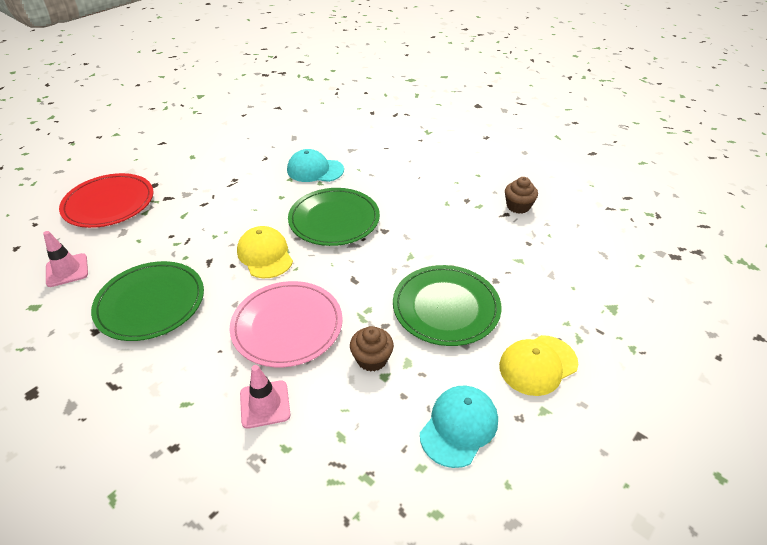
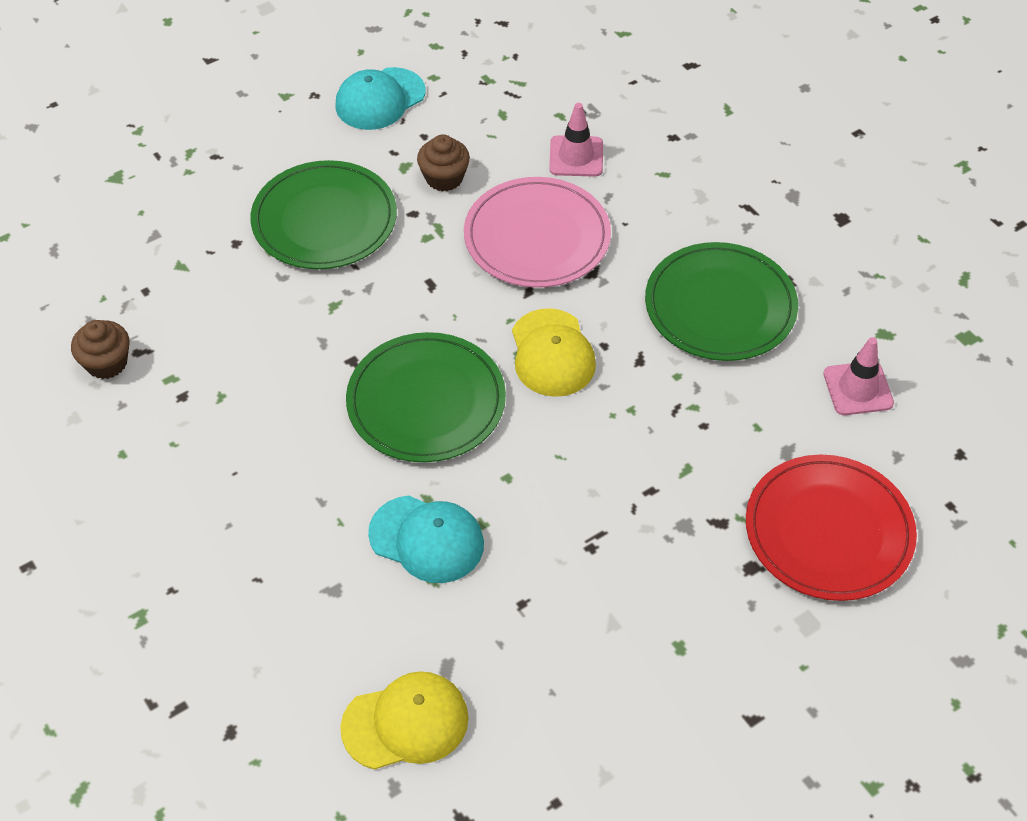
camera: 165 degrees left, 10 degrees up
yellow cap [499,335,578,396] -> yellow cap moved to [340,671,469,770]

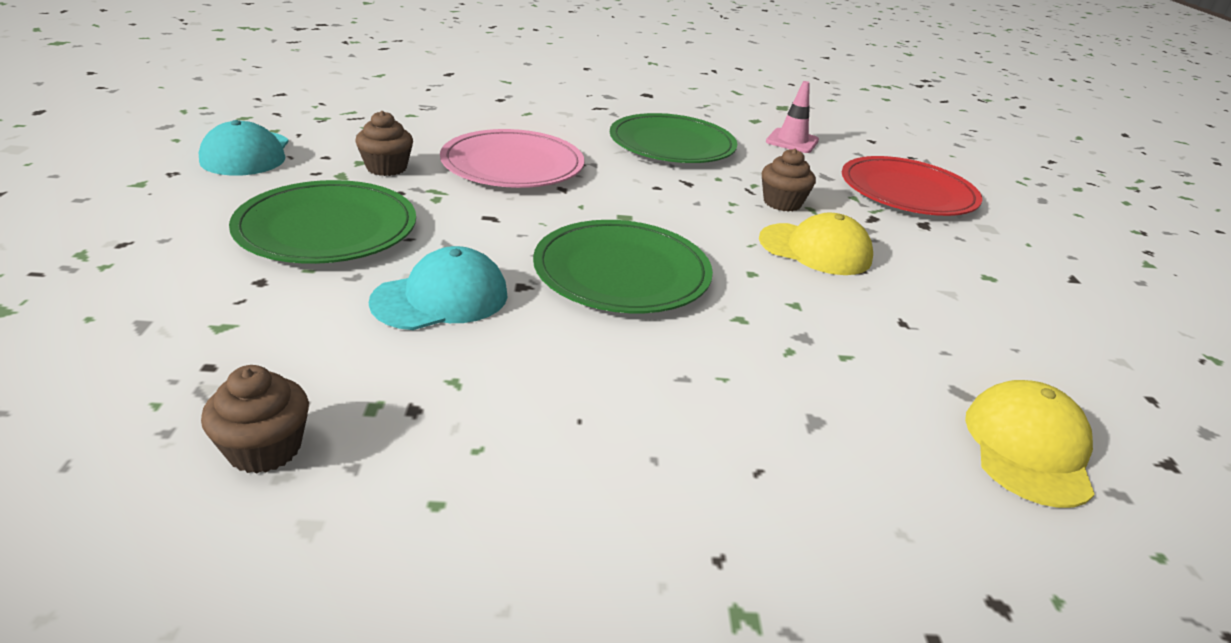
camera: 60 degrees left, 20 degrees down
turquoise cap [368,496,484,583] -> turquoise cap moved to [369,246,508,330]
yellow cap [512,308,596,397] -> yellow cap moved to [759,213,873,275]
pink traffic cone [549,103,603,177] -> none
none -> brown cupcake [762,149,816,212]

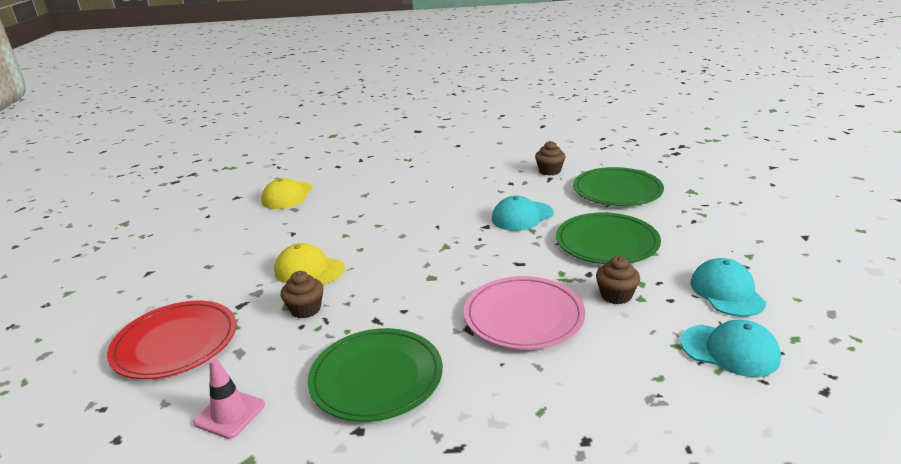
camera: 175 degrees left, 5 degrees down
green plate [533,220,713,313] -> green plate moved to [573,167,664,206]
none -> turquoise cap [681,320,781,377]

